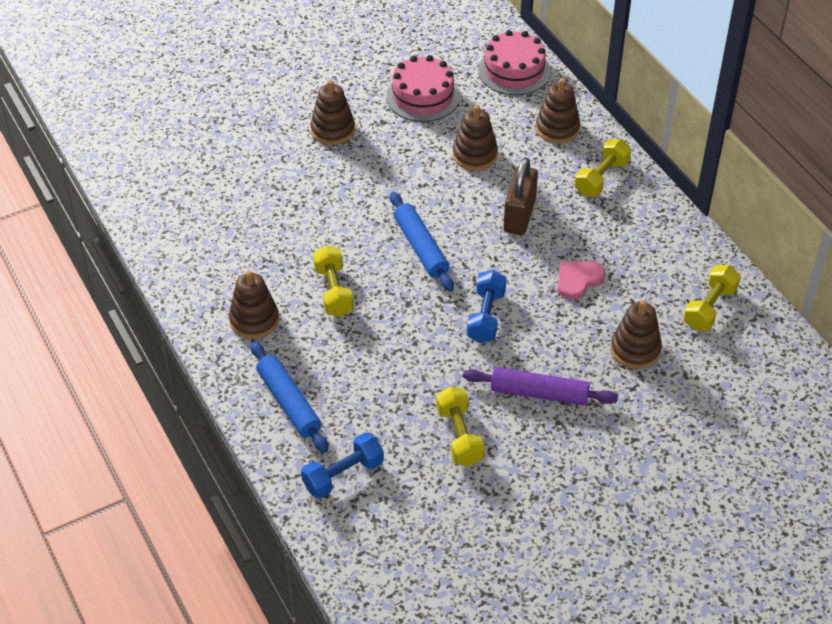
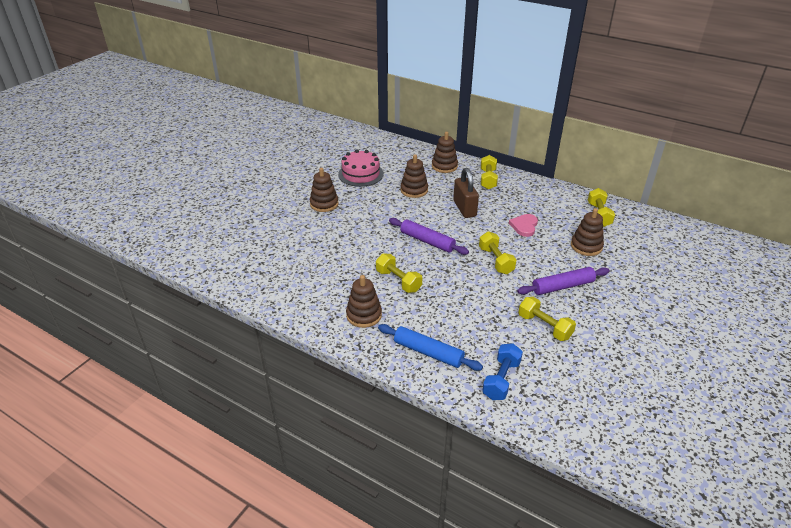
camera: 30 degrees left, 10 degrees down
blue rolling pin [390,192,454,291] -> purple rolling pin [389,218,469,255]
blue dumbbell [467,270,507,343] -> yellow dumbbell [479,231,516,274]
pink cake [478,30,551,95] -> none

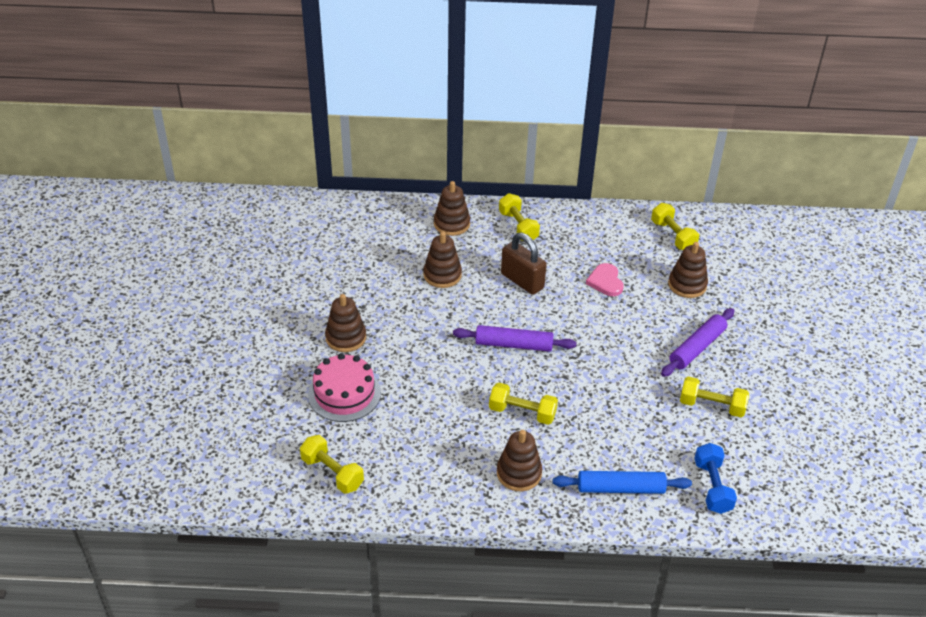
camera: 30 degrees left, 5 degrees up
pink cake [338,150,384,187] -> pink cake moved to [308,353,381,422]
yellow dumbbell [479,231,516,274] -> yellow dumbbell moved to [300,435,364,494]

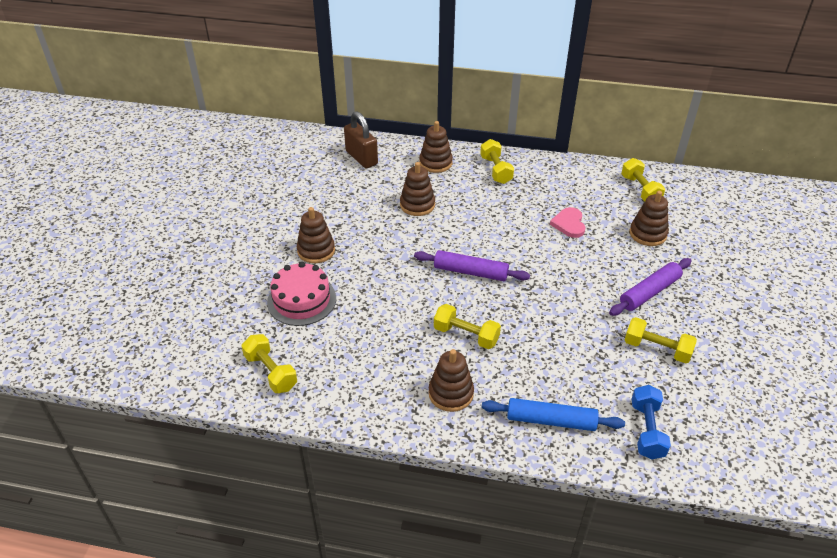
camera: 10 degrees right, 0 degrees up
brown padlock [501,233,547,295] -> brown padlock moved to [344,111,378,168]

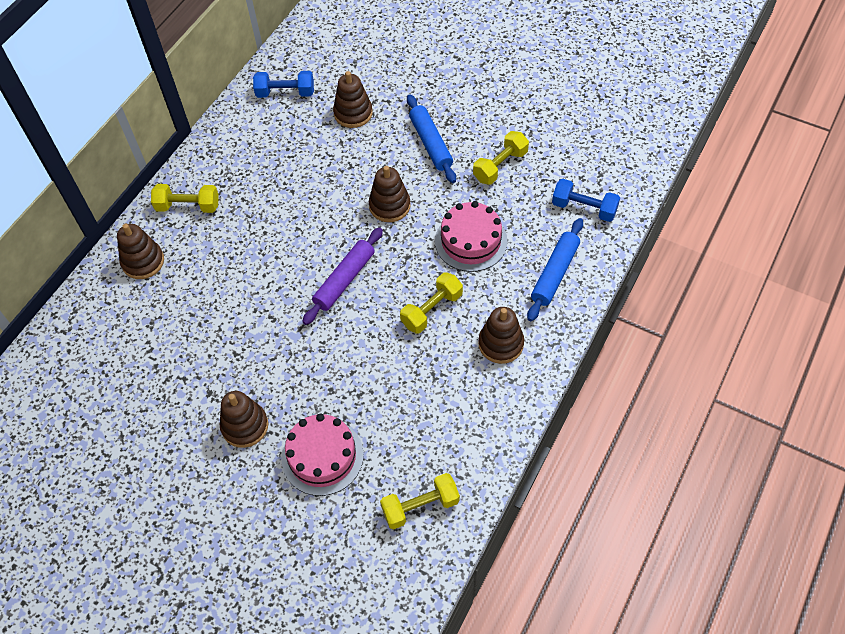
camera: 70 degrees left, 15 degrees up
brown padlock [344,111,378,168] -> none
brown stacking toy [400,162,435,216] -> brown stacking toy moved to [369,166,410,222]
pink heart [550,207,585,238] -> none
purple rolling pin [609,258,692,316] -> blue rolling pin [407,95,456,183]
yellow dumbbell [621,158,665,201] -> blue dumbbell [253,71,314,98]
none -> pink cake [435,201,508,272]

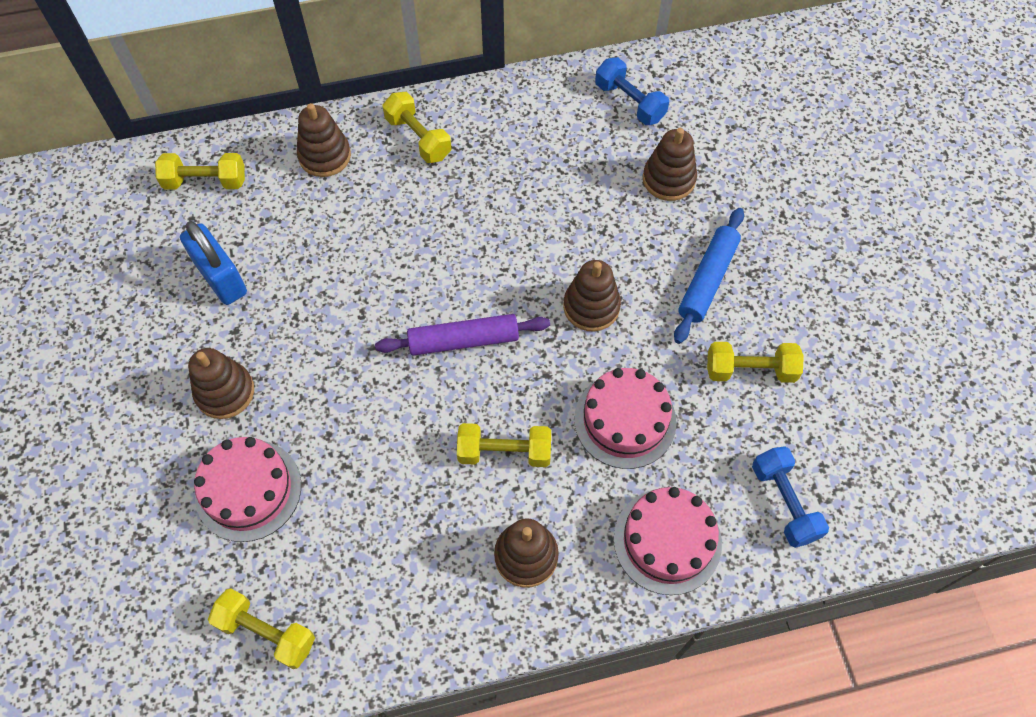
camera: 45 degrees right, 5 degrees up
blue rolling pin [527,218,583,322] -> pink cake [614,487,722,595]
none -> yellow dumbbell [155,153,245,189]
none -> blue padlock [180,221,247,305]

